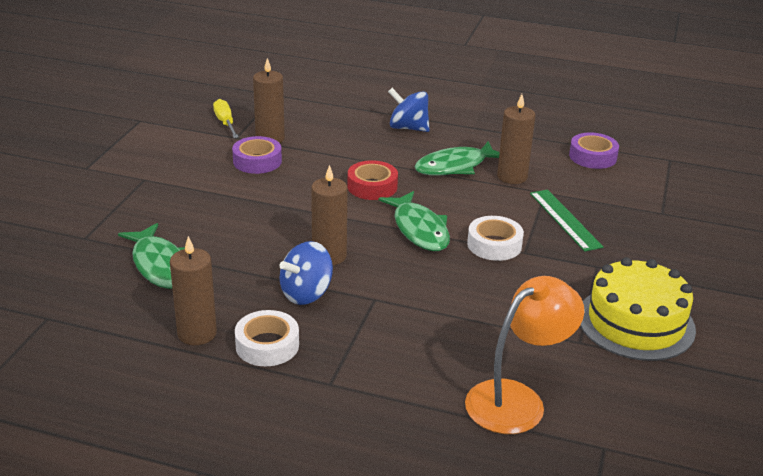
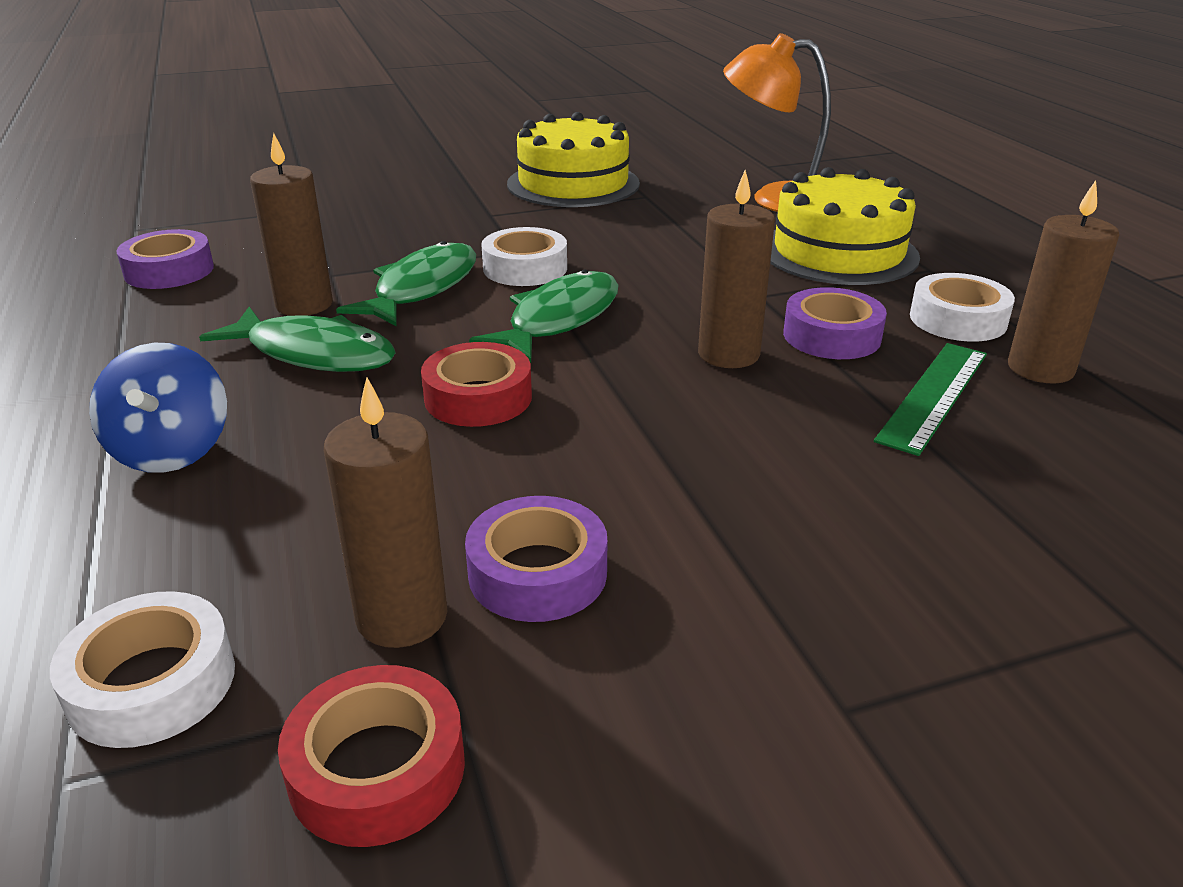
camera: 125 degrees left, 0 degrees up
green fish [118,223,185,289] -> green fish moved to [336,241,476,327]
yellow screwdriver [213,99,239,138] -> red tape [278,665,465,847]
blue spinning top [280,241,333,305] -> purple tape [783,287,887,359]
green ruler [530,190,603,252] -> green ruler moved to [874,343,987,456]
none -> white tape [50,591,235,748]
none -> yellow cake [770,167,920,285]

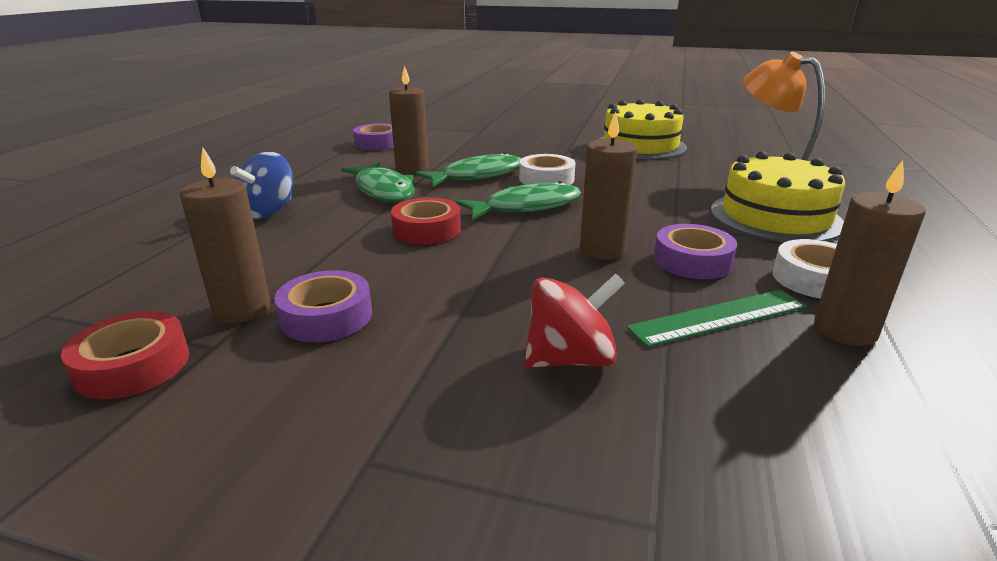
camera: 35 degrees right, 5 degrees down
white tape [50,591,235,748] -> none
none -> red spinning top [524,274,625,368]

